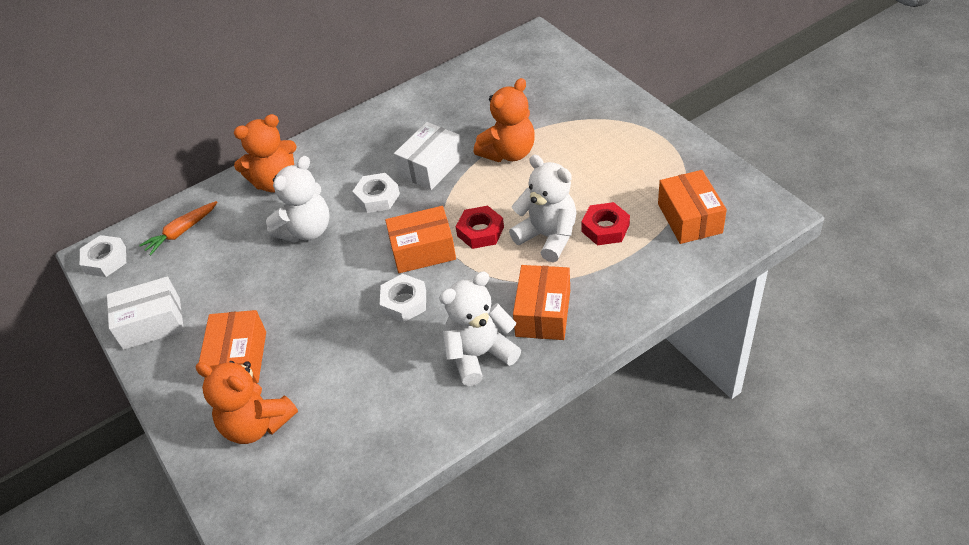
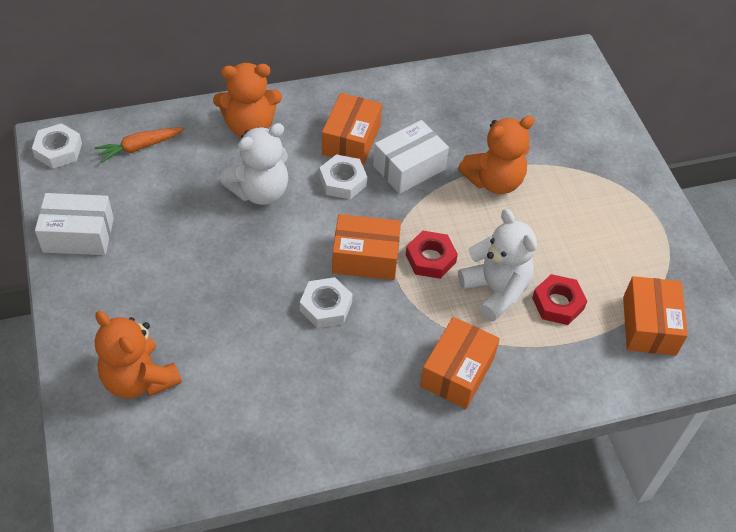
camera: 10 degrees right, 5 degrees up
orange box [199,310,266,383] -> orange box moved to [322,93,382,165]
white teddy bear [439,271,521,386] -> none

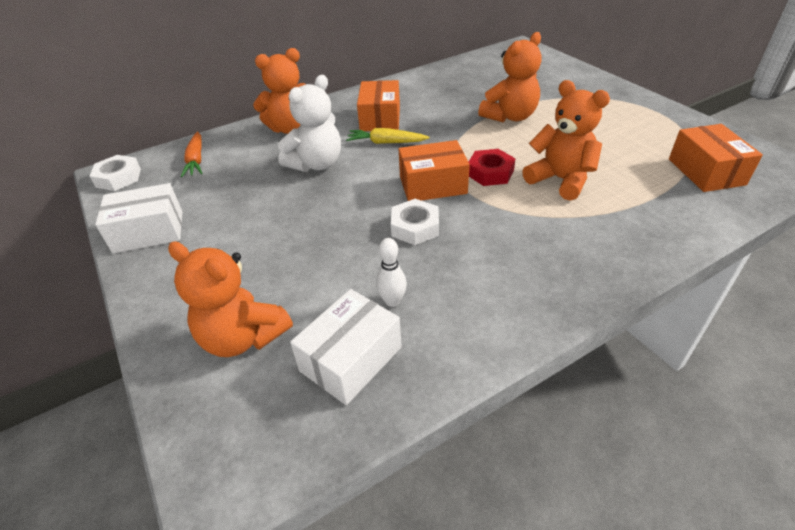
camera: 10 degrees left, 10 degrees down
orange carrot [95,127,185,162] -> orange carrot turned 60 degrees counterclockwise [181,131,202,177]
white nut [319,154,367,199] -> yellow carrot [346,128,430,144]
white box [373,120,449,194] -> white box moved to [290,289,402,405]
orange box [420,317,500,409] -> none
white teddy bear [458,209,537,321] -> orange teddy bear [522,80,610,201]
red nut [532,274,587,325] -> none
none -> white bowling pin [376,238,407,307]

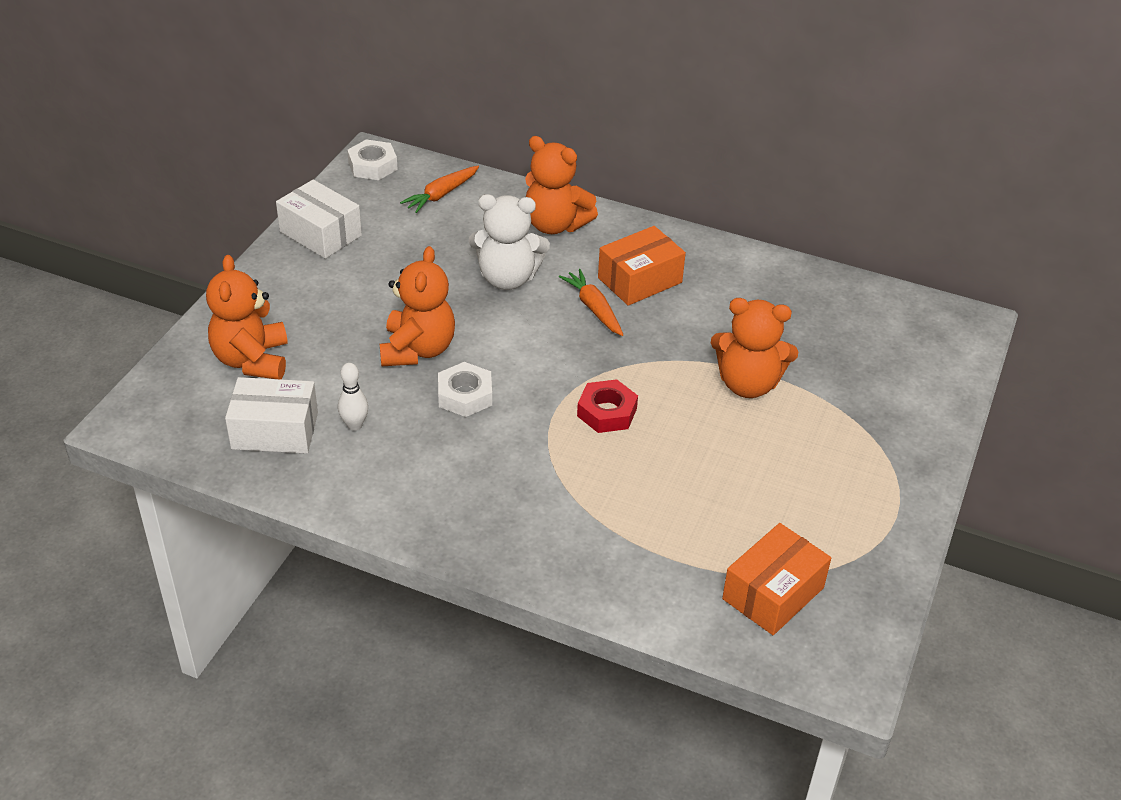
camera: 50 degrees right, 0 degrees up
yellow carrot [346,128,430,144] -> orange carrot [559,269,623,336]
orange box [399,140,470,201] -> none
orange teddy bear [522,80,610,201] -> orange teddy bear moved to [380,246,455,366]

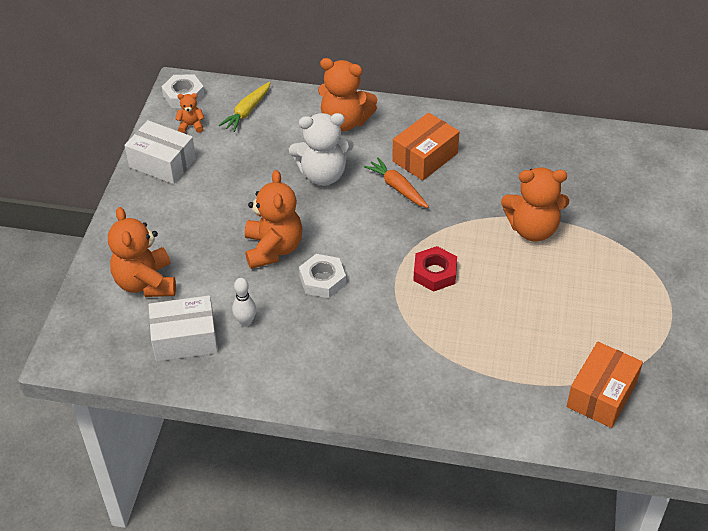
camera: 10 degrees left, 5 degrees up
orange carrot [400,166,479,213] -> yellow carrot [219,82,271,132]
none -> orange teddy bear [175,93,204,133]

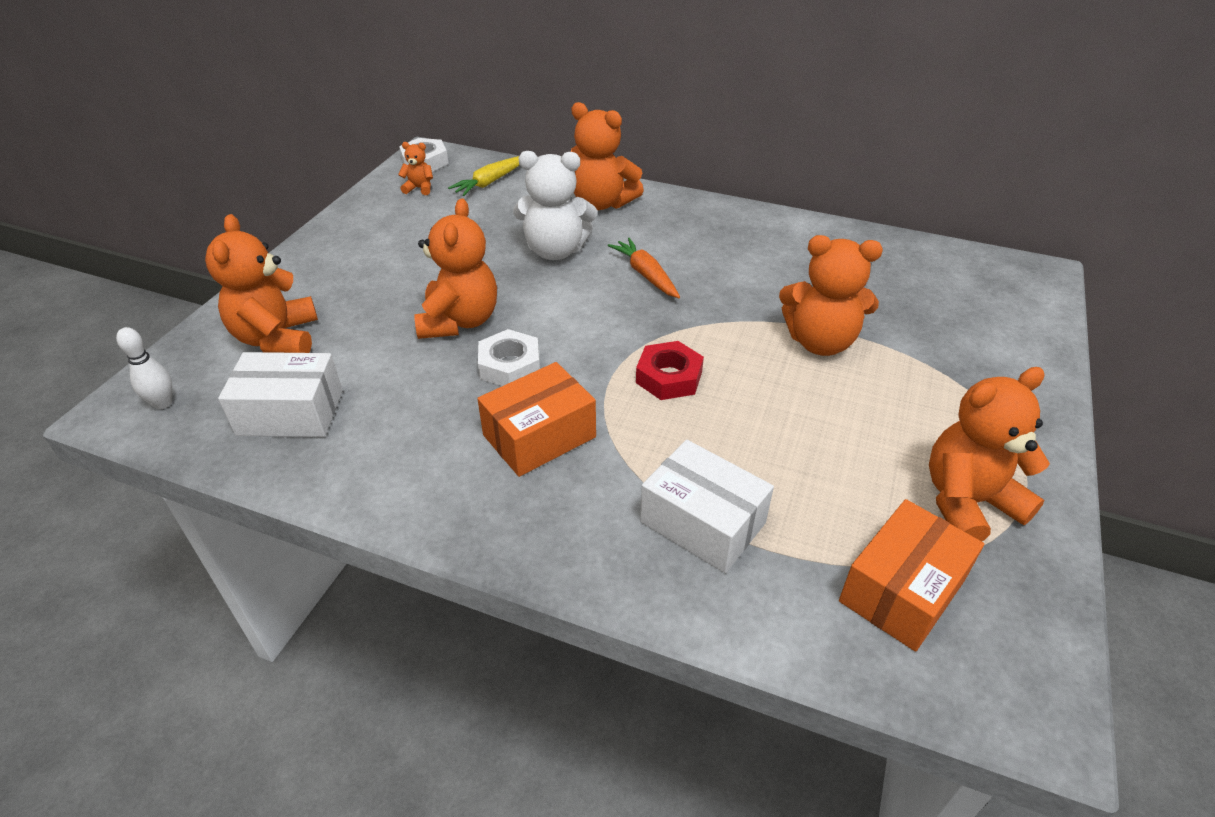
camera: 10 degrees right, 5 degrees down
white box [124,120,196,184] -> white box moved to [640,440,774,573]
white bowling pin [232,278,256,327] -> white bowling pin moved to [116,327,172,409]
orange box [392,113,460,181] -> orange box moved to [477,362,596,477]
none -> orange teddy bear [929,367,1050,541]

